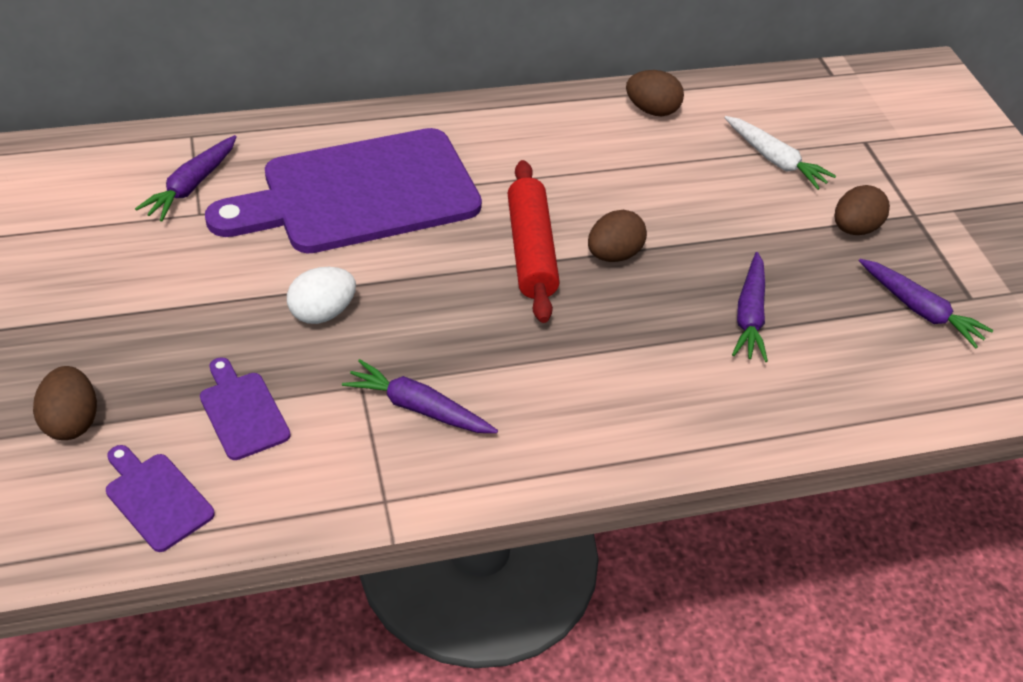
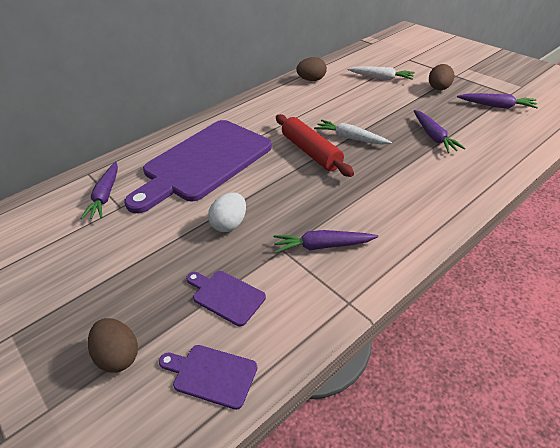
camera: 20 degrees left, 5 degrees down
brown egg [588,210,647,262] -> white carrot [314,120,392,145]

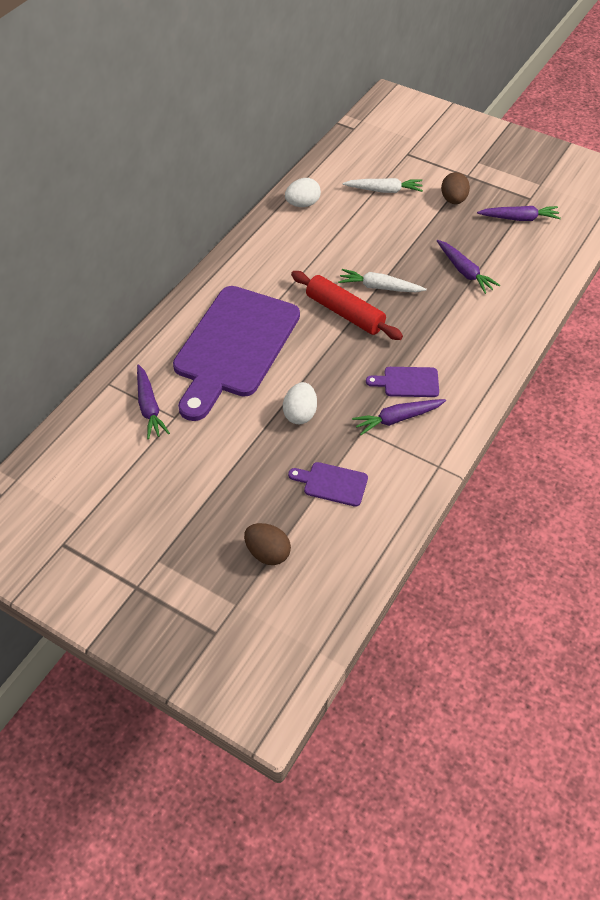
camera: 20 degrees left, 10 degrees up
purple cutting board [159,345,257,410] -> purple cutting board moved to [366,367,439,397]
brown egg [296,57,327,81] -> white egg [285,178,321,207]

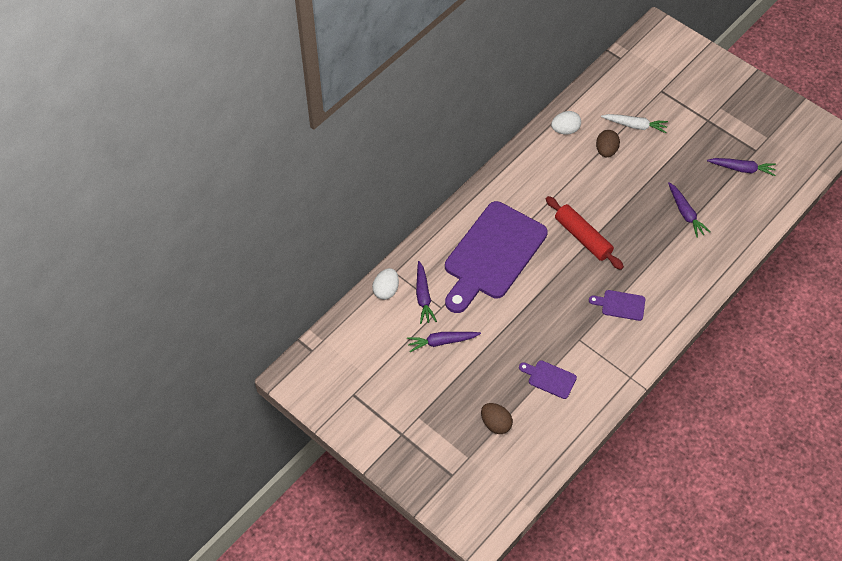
camera: 10 degrees right, 5 degrees up
white egg [283,382,317,424] -> white egg moved to [372,268,399,300]
white carrot [338,269,427,292] -> none
purple carrot [352,399,446,435] -> purple carrot moved to [407,332,481,352]
brown egg [441,172,470,204] -> brown egg moved to [596,130,620,157]

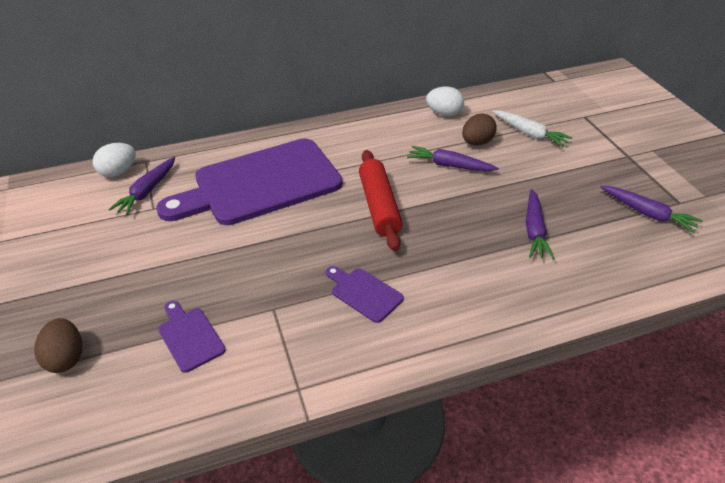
camera: 30 degrees right, 15 degrees down
purple carrot [407,332,481,352] -> purple carrot moved to [407,146,499,171]

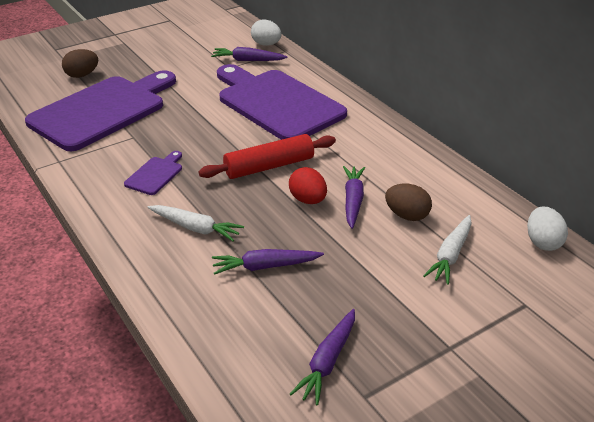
camera: 75 degrees right, 5 degrees down
purple cutting board [158,301,226,372] -> purple cutting board [25,70,176,151], size x2.48
white egg [426,87,464,116] -> white egg moved to [527,206,568,251]
none -> white carrot [148,205,244,241]
none -> red egg [289,167,327,204]

